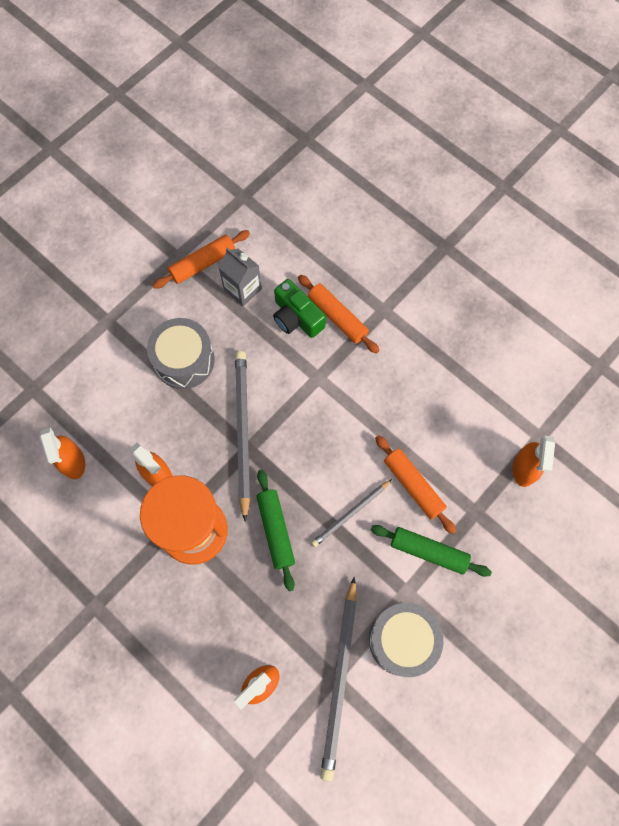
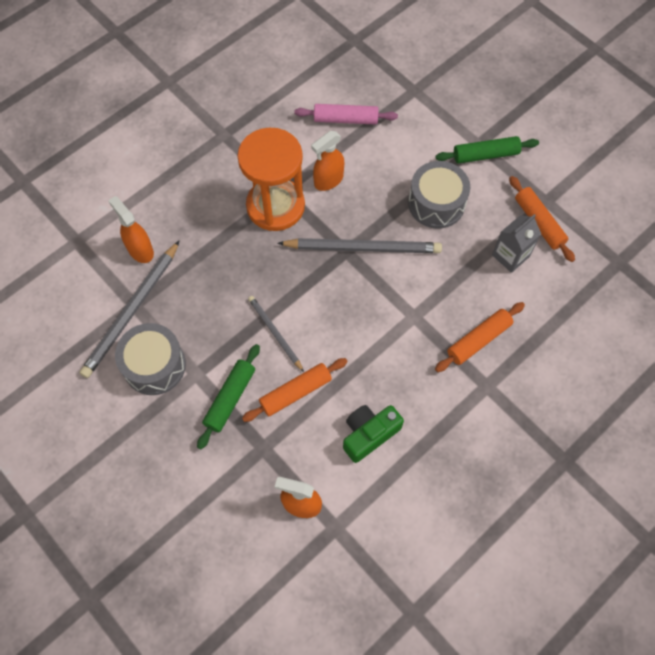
camera: 95 degrees right, 5 degrees down
orange spray bottle [40,428,85,480] -> pink rolling pin [294,104,398,125]
green rolling pin [256,470,295,591] -> green rolling pin moved to [435,136,539,164]
green camera [273,279,326,338] -> green camera moved to [343,405,404,463]
grey pencil [320,577,357,781] -> grey pencil turned 75 degrees counterclockwise [79,240,180,378]

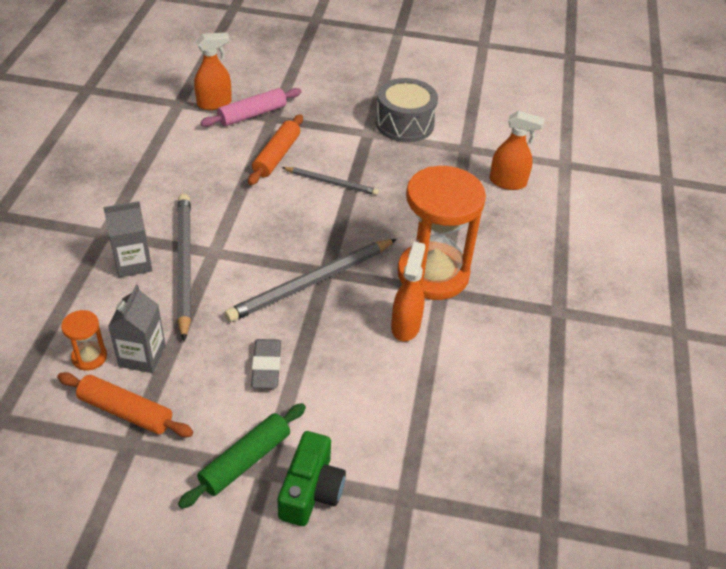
camera: 140 degrees right, 20 degrees down
grey pencil [79,240,180,378] -> grey pencil moved to [177,194,191,341]
green rolling pin [197,344,260,449] -> none
pink rolling pin [294,104,398,125] -> pink rolling pin moved to [200,88,302,127]
green camera [343,405,404,463] -> green camera moved to [278,431,346,526]
grey drum [408,161,470,229] -> grey eraser [251,339,281,388]
orange rolling pin [435,302,525,372] -> grey carton [103,201,152,278]
none -> orange hourglass [61,310,107,371]

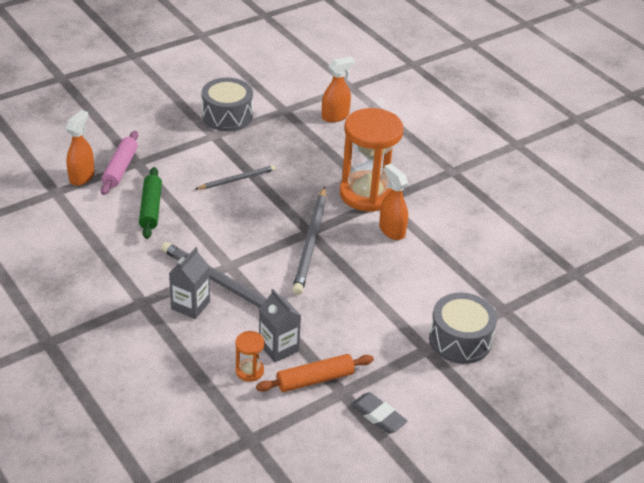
camera: 45 degrees left, 5 degrees down
green rolling pin [178,403,306,509] -> green rolling pin moved to [139,167,162,239]
orange rolling pin [248,114,303,185] -> none
grey eraser [251,339,281,388] -> grey eraser moved to [351,392,408,434]
green camera [278,431,346,526] -> grey drum [429,293,497,364]

